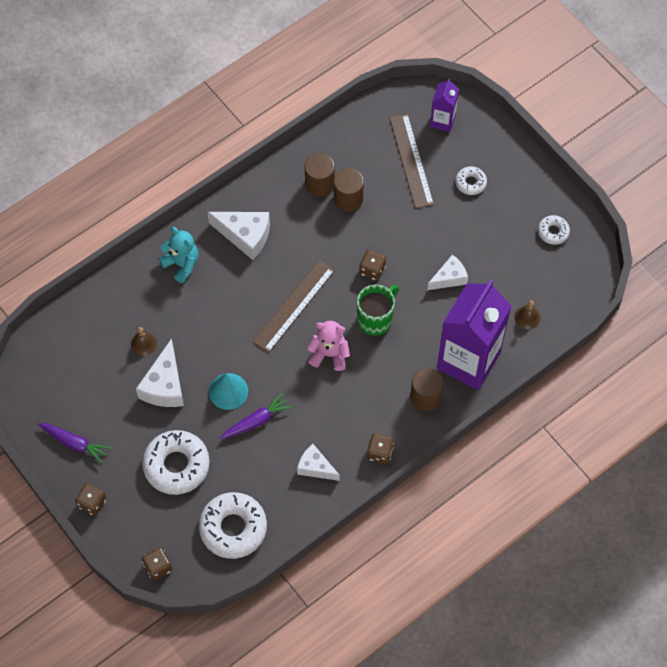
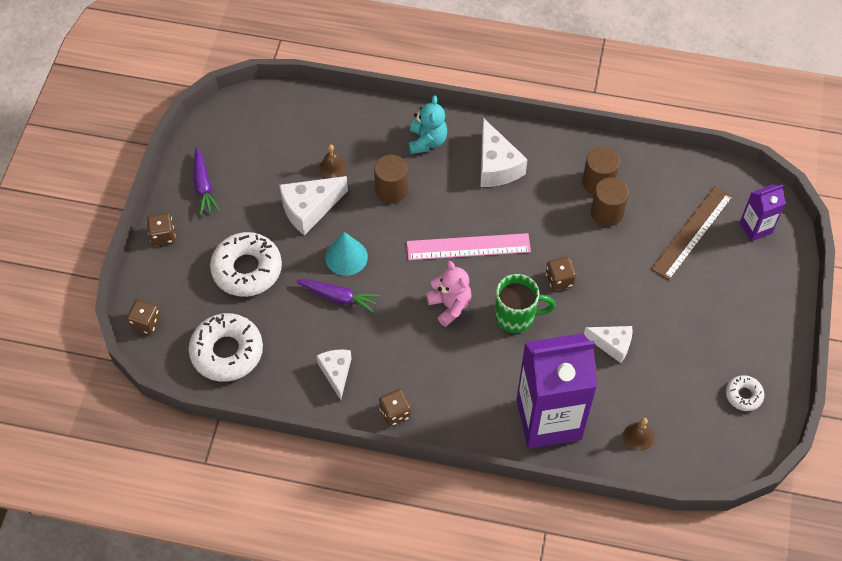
camera: 50 degrees right, 5 degrees down
brown ruler [253,260,335,353] -> pink ruler [407,233,531,260]
brown cylinder [410,368,444,411] -> brown cylinder moved to [374,155,408,204]
white donut [455,166,487,195] -> none

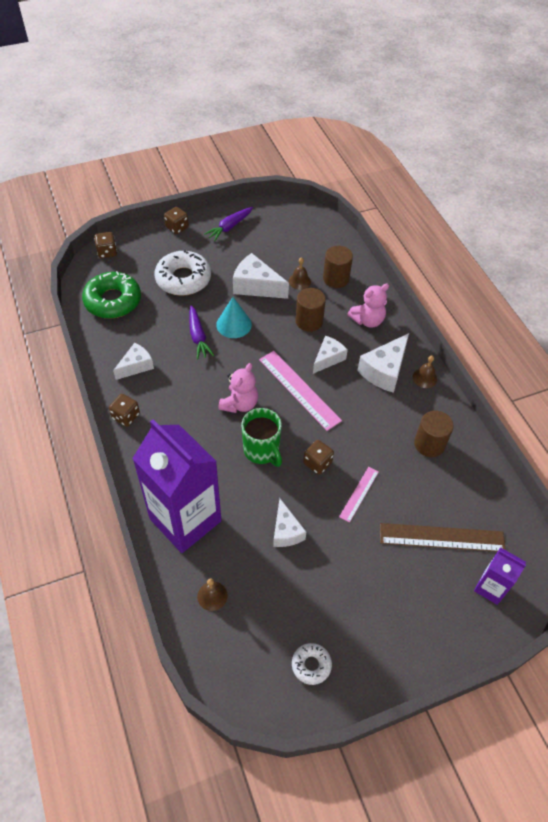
camera: 55 degrees right, 5 degrees down
white donut [189,313,263,382] -> green donut [82,271,141,319]
turquoise teddy bear [409,96,447,154] -> pink teddy bear [348,284,389,328]
brown cylinder [591,177,629,226] -> brown cylinder moved to [323,246,353,288]
none -> white cheese [313,336,348,374]
none -> pink ruler [339,467,379,523]
none -> brown bell [413,356,437,388]

